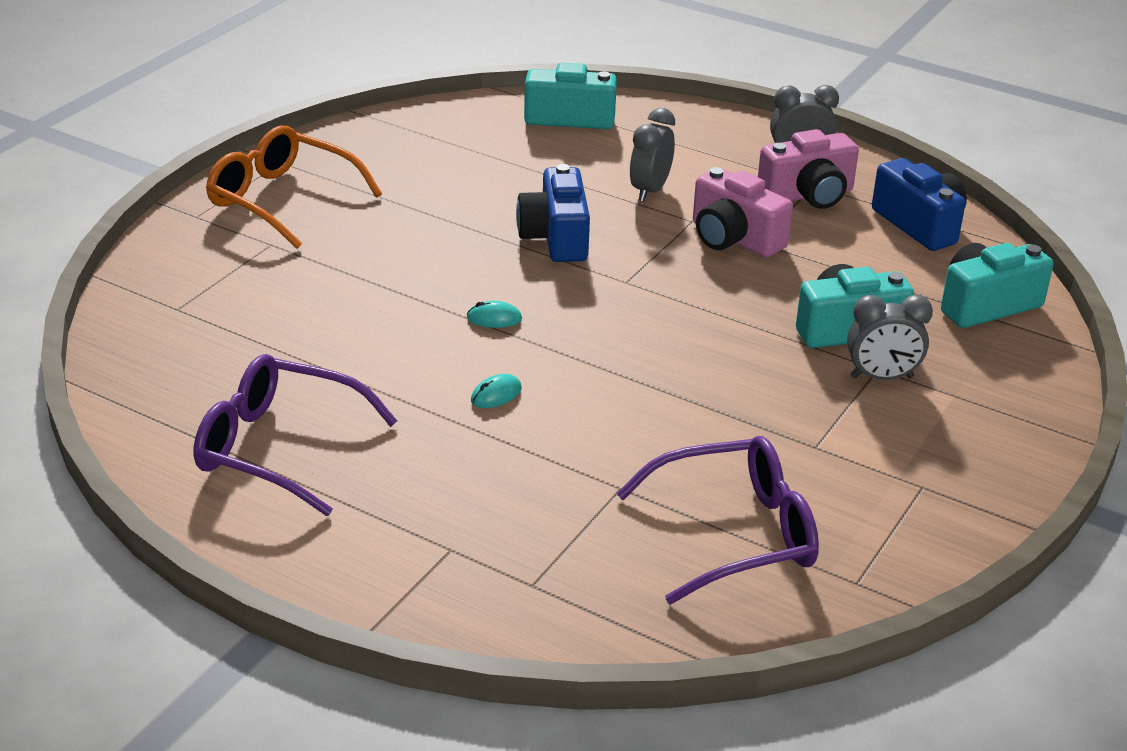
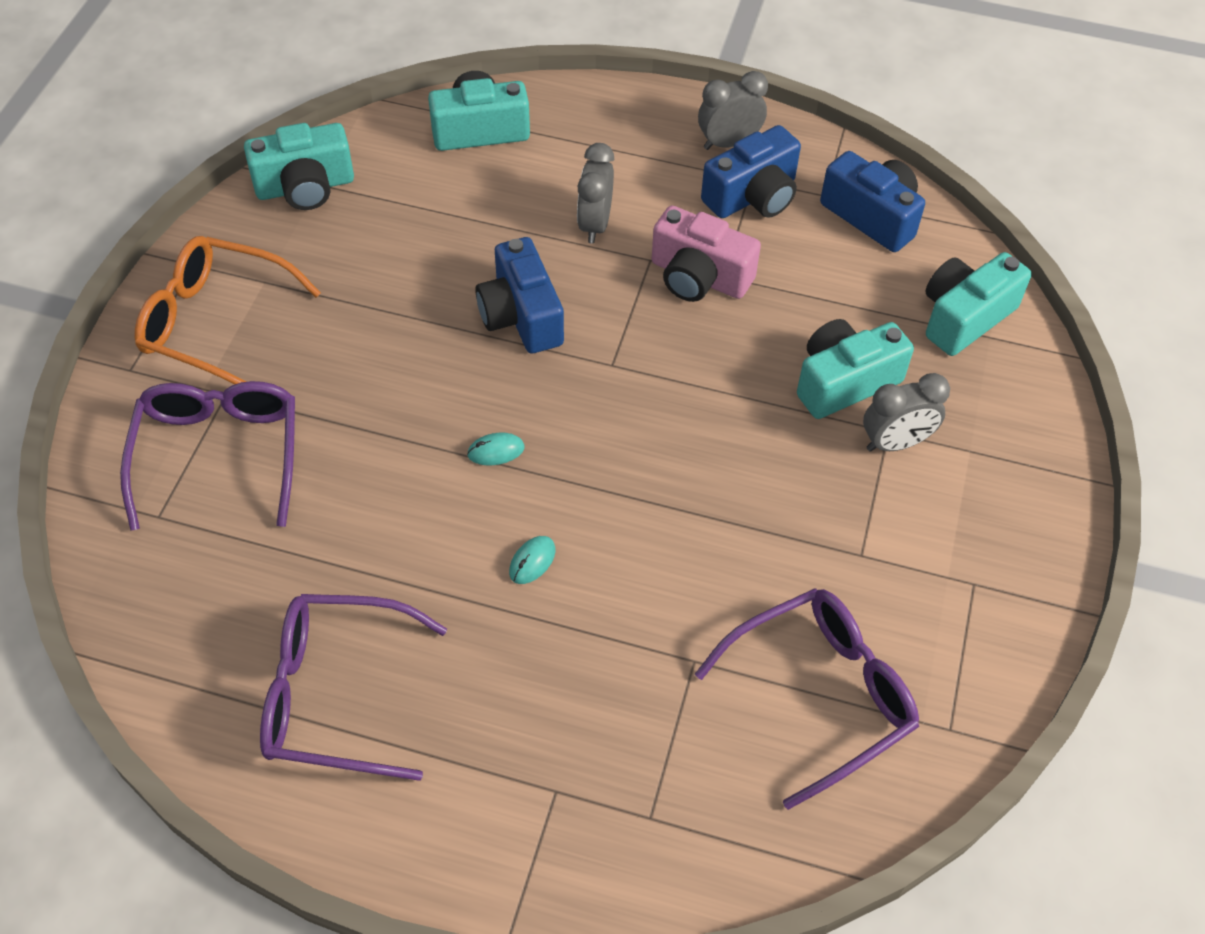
camera: 15 degrees left, 20 degrees up
pink camera [758,129,859,209] -> blue camera [701,125,801,218]
none -> purple glasses [120,381,295,531]
none -> turquoise camera [244,123,354,210]

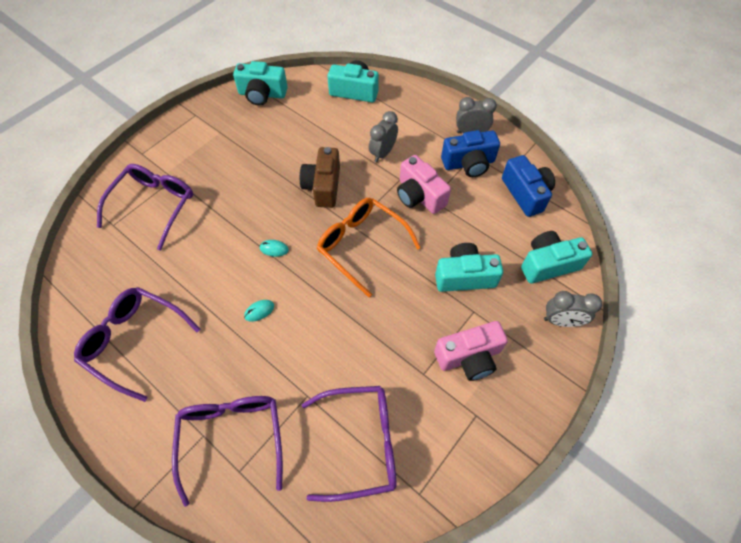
camera: 25 degrees right, 5 degrees up
orange glasses [134,236,321,384] -> orange glasses moved to [317,198,421,297]
blue camera [475,237,564,353] -> brown camera [300,147,340,208]
grey clock [863,373,950,452] -> grey clock moved to [544,291,602,327]
none -> purple glasses [172,396,283,507]
none -> pink camera [434,321,508,381]

